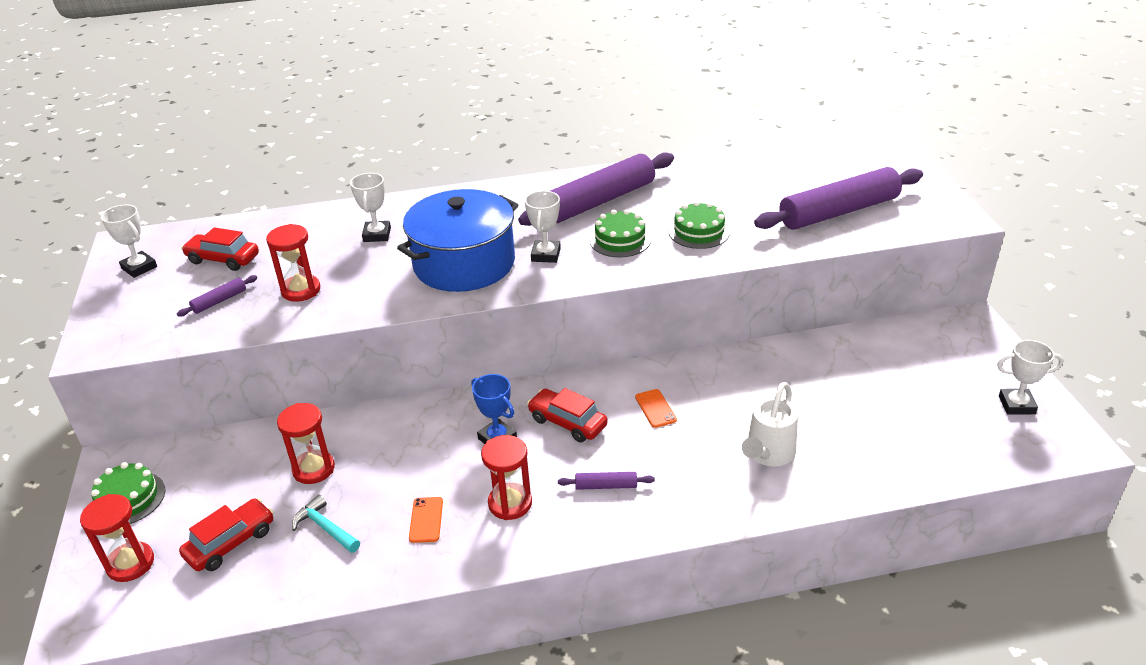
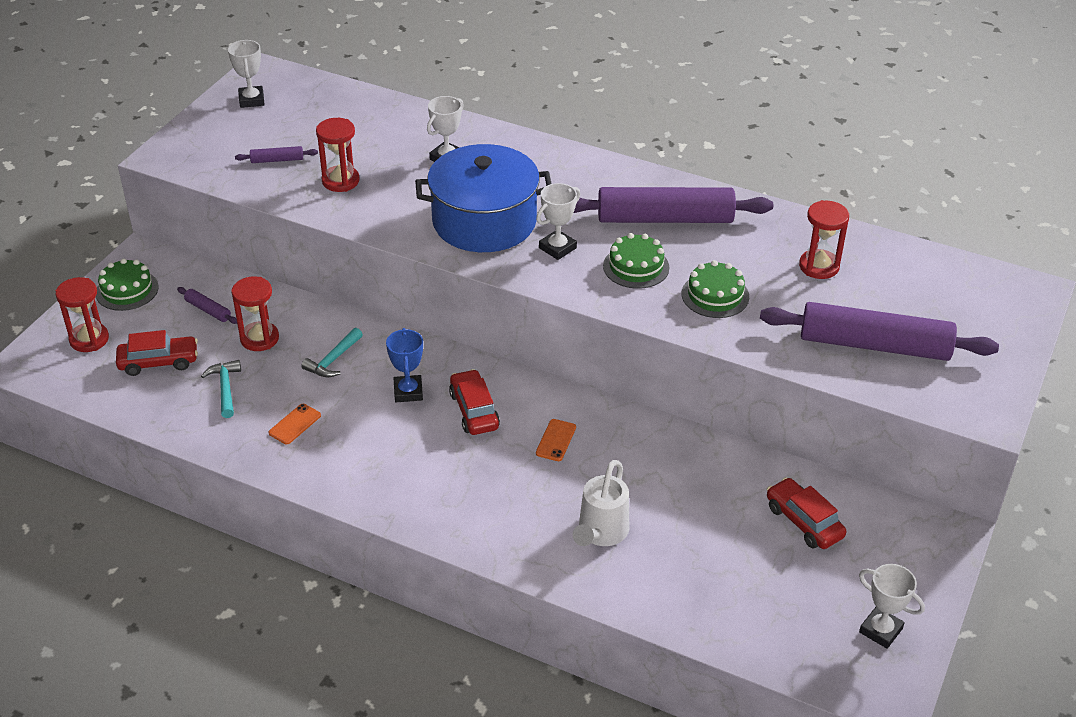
camera: 35 degrees right, 5 degrees up
red car [181,227,259,271] -> red car moved to [767,477,846,549]
red hourglass [481,435,532,520] -> red hourglass moved to [799,200,849,279]
purple rolling pin [558,472,655,490] -> purple rolling pin moved to [177,287,237,324]
white watering can [742,382,798,467] -> white watering can turned 45 degrees counterclockwise [573,460,629,546]
none -> turquoise hammer [301,328,363,378]

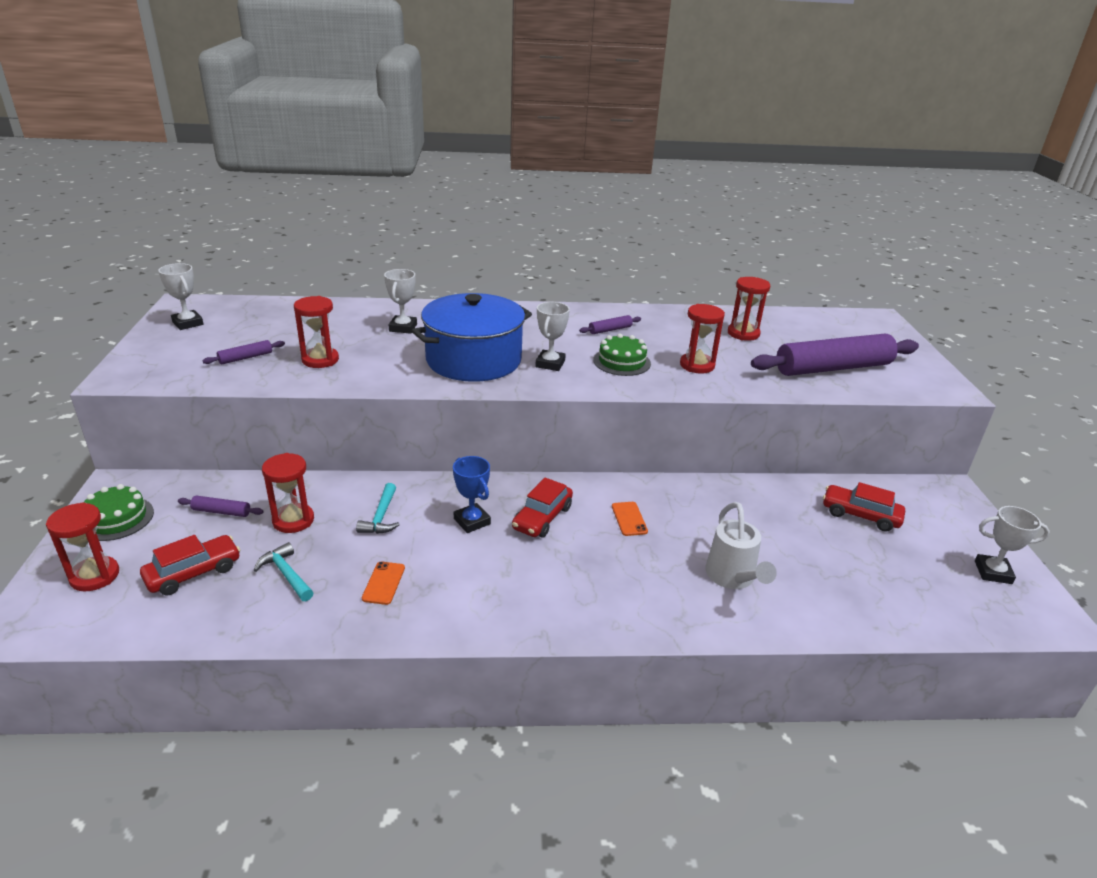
camera: 30 degrees left, 10 degrees down
red car [449,369,500,435] -> red car turned 105 degrees counterclockwise [512,478,573,538]
purple rolling pin [574,187,773,223] -> purple rolling pin [579,315,641,334], size x0.41
green cake [682,260,749,318] -> red hourglass [680,304,725,374]

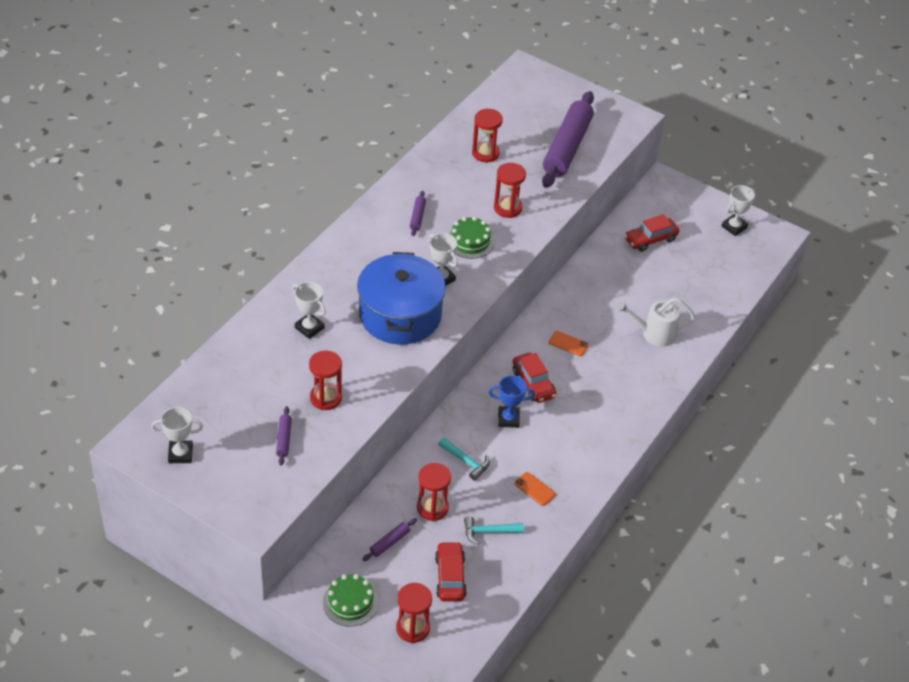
camera: 55 degrees left, 15 degrees up
white watering can [705,502,777,589] -> white watering can turned 150 degrees clockwise [616,298,696,347]

